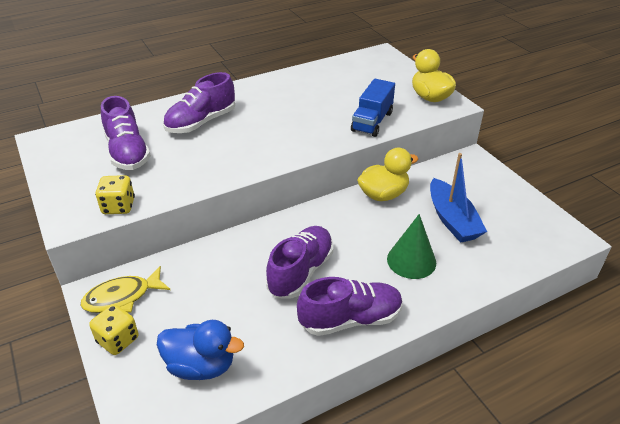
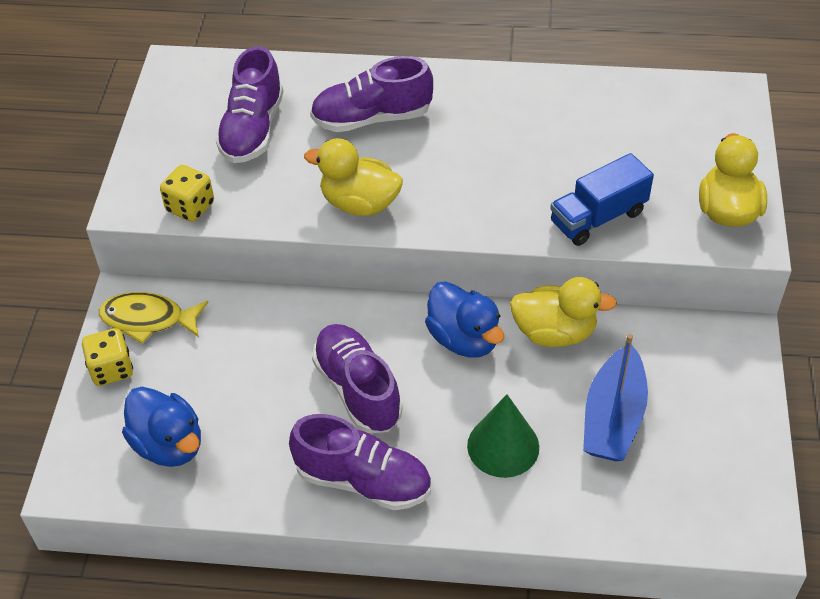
camera: 35 degrees right, 10 degrees up
purple shoe [266,226,333,299] -> purple shoe turned 90 degrees counterclockwise [312,324,403,433]
none -> yellow duck [304,138,403,216]
none -> blue duck [425,281,504,358]

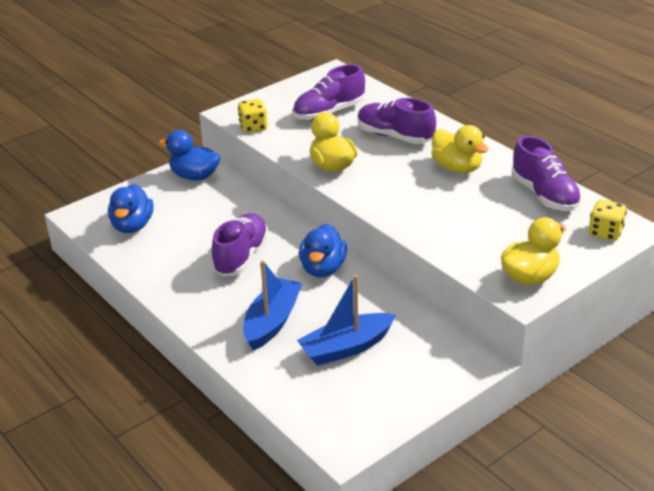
camera: 45 degrees right, 15 degrees down
yellow dice [82,328,133,386] -> yellow dice moved to [589,200,627,241]
yellow fish [99,292,209,344] -> blue duck [159,130,220,181]
purple shoe [289,414,431,510] -> purple shoe moved to [511,136,582,211]
green cone [467,394,539,478] -> blue boat [243,260,302,351]
yellow duck [510,277,617,347] -> yellow duck moved to [431,125,489,173]
blue truck [550,153,654,246] -> none

